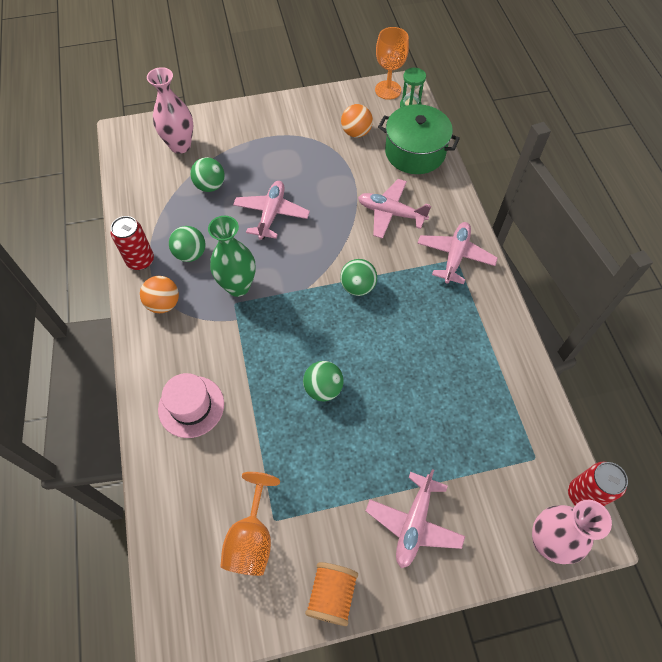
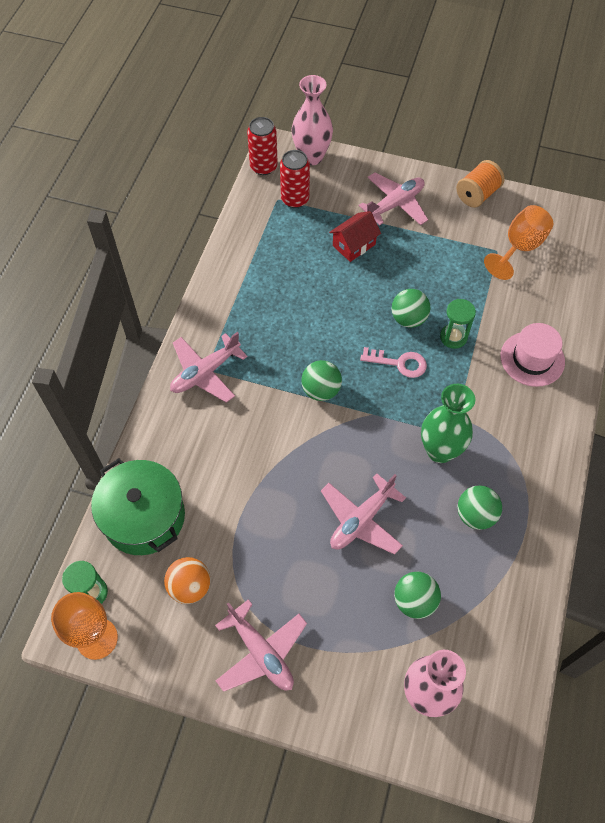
camera: 150 degrees left, 0 degrees up
red can [111,216,154,270] -> red can moved to [280,150,310,208]
orange ball [140,276,179,313] -> none
pink plane [358,179,431,239] -> pink plane moved to [215,599,307,692]
none -> red house [329,211,381,262]
none -> pink key [360,347,427,378]
none -> green hourglass [440,299,476,349]

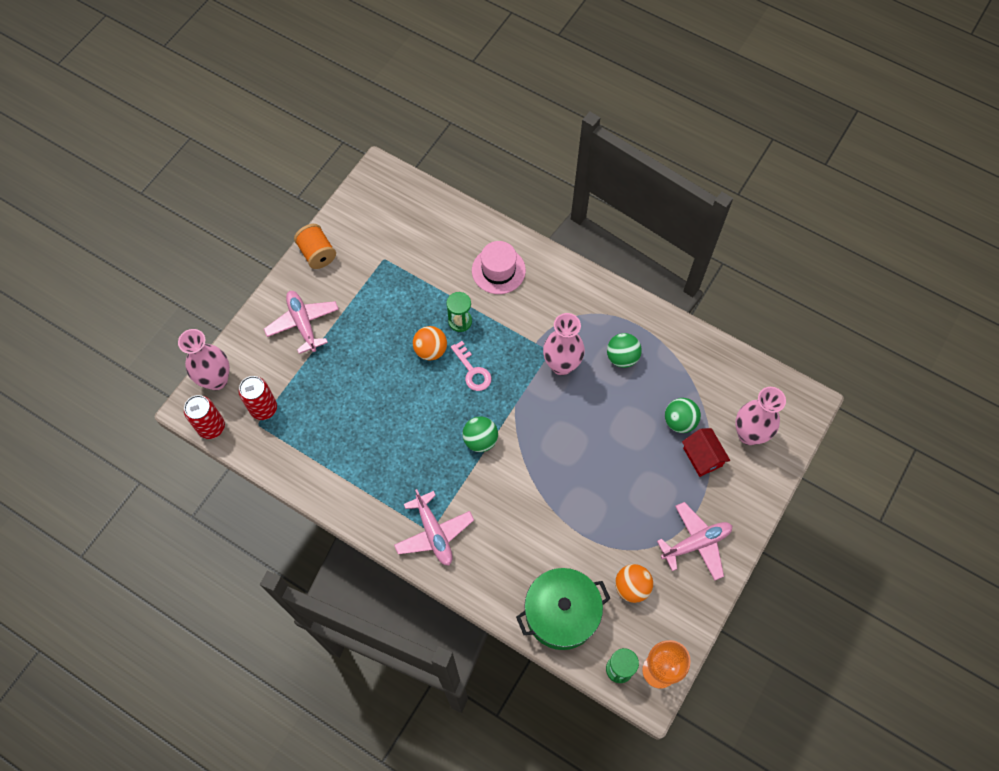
camera: 75 degrees left, 5 degrees up
pink plane [321,473,406,555] -> none
red house [329,211,381,262] -> red house moved to [682,428,730,477]
pink key [360,347,427,378] -> pink key turned 120 degrees clockwise [451,341,491,391]
green ball [392,289,430,328] -> orange ball [413,326,447,360]
green vase [421,384,475,463] -> pink vase [543,313,585,375]
orange goblet [484,205,553,280] -> none

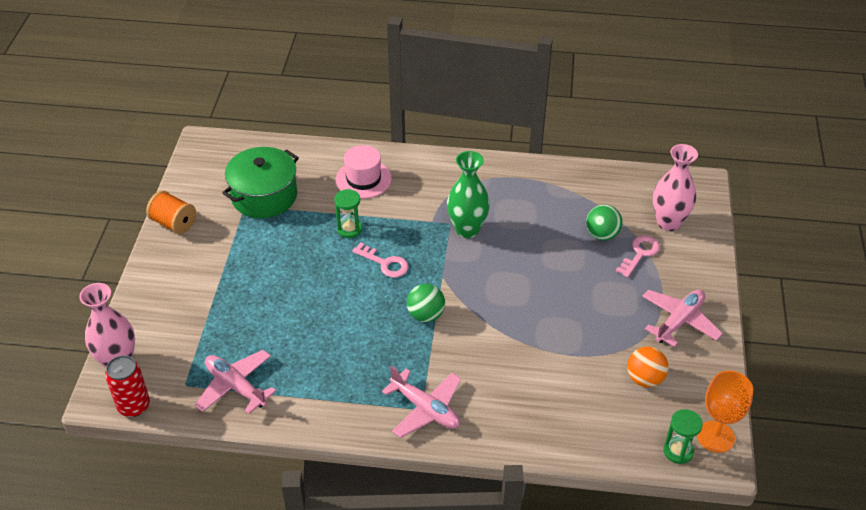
camera: 25 degrees left, 20 degrees down
red can [238,376,277,420] -> none
pink plane [264,291,339,354] -> pink plane moved to [195,350,276,414]
orange ball [413,326,447,360] -> none
green pot [516,568,611,650] -> green pot moved to [222,147,299,218]
pink vase [543,313,585,375] -> green vase [447,151,490,238]
green ball [607,333,642,368] -> none
red house [682,428,730,477] -> pink key [616,236,660,277]

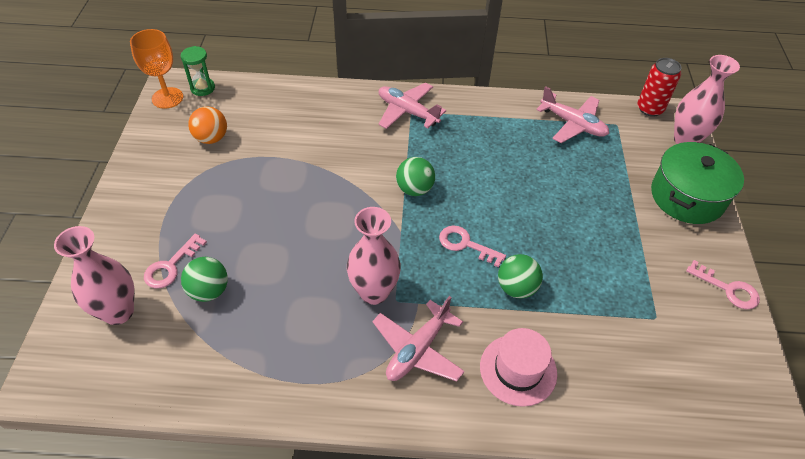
camera: 175 degrees right, 5 degrees up
orange spool [146,190,196,234] -> pink key [686,260,760,309]
green pot [222,147,299,218] -> green pot moved to [651,142,744,224]
green hourglass [334,189,362,238] -> green ball [498,254,543,298]
green vase [447,151,490,238] -> pink vase [347,207,401,305]
pink plane [642,289,723,347] -> pink plane moved to [372,296,465,382]

